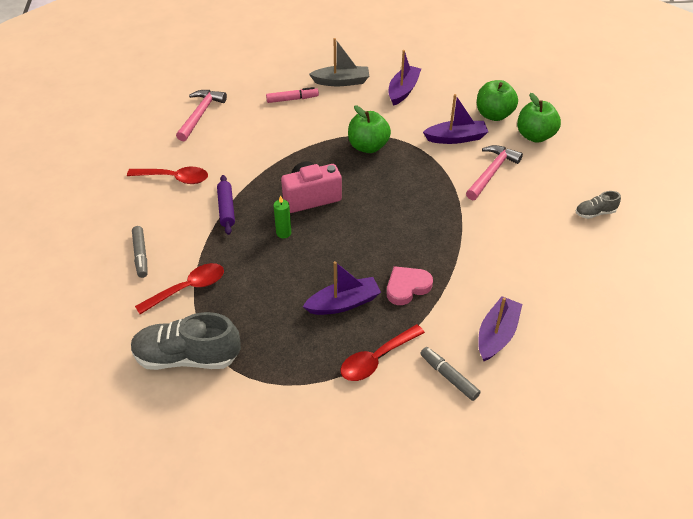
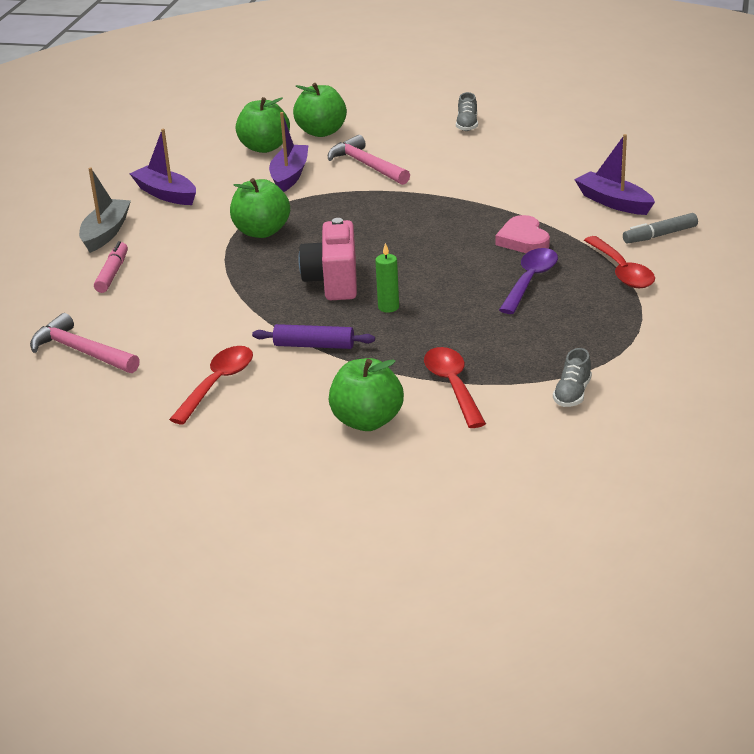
camera: 70 degrees left, 15 degrees down
grey shoe [131,312,241,370] -> grey shoe [553,348,592,407], size x0.48
grey marker [132,226,147,278] -> green apple [329,358,404,431]
purple boat [303,261,381,315] -> purple spoon [499,248,558,314]

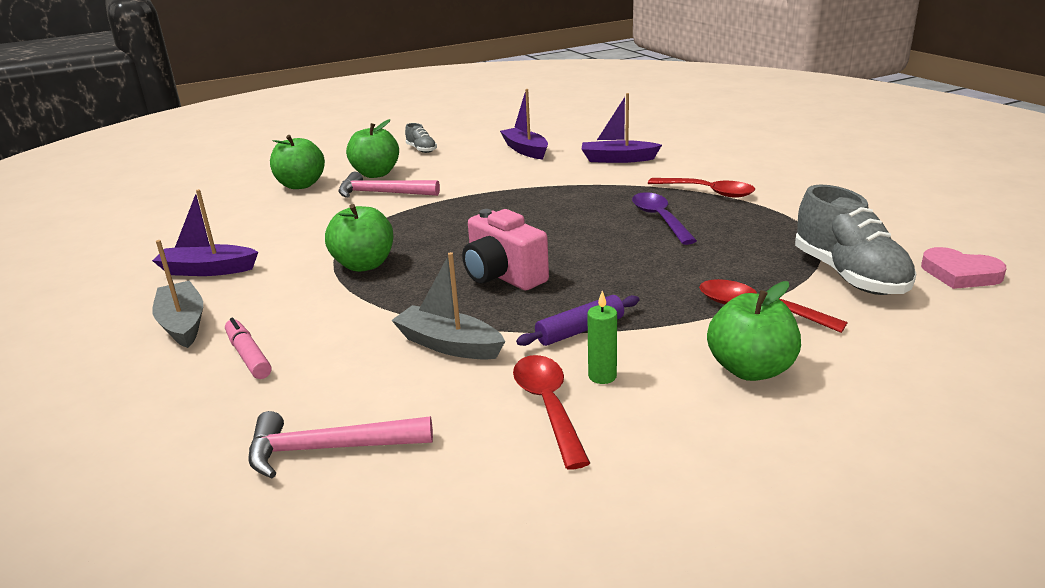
camera: 40 degrees left, 5 degrees down
green apple [236,97,290,153] -> green apple moved to [346,119,399,178]
purple boat [269,112,309,192] -> purple boat moved to [500,89,548,159]
green candle [375,243,399,313] -> green candle moved to [587,291,617,384]
pink heart [496,215,550,253] -> pink heart moved to [921,247,1007,289]
grey shoe [553,348,592,407] -> grey shoe [795,184,916,295], size x2.09
grey marker [623,213,698,244] -> none
none -> grey boat [391,252,505,360]

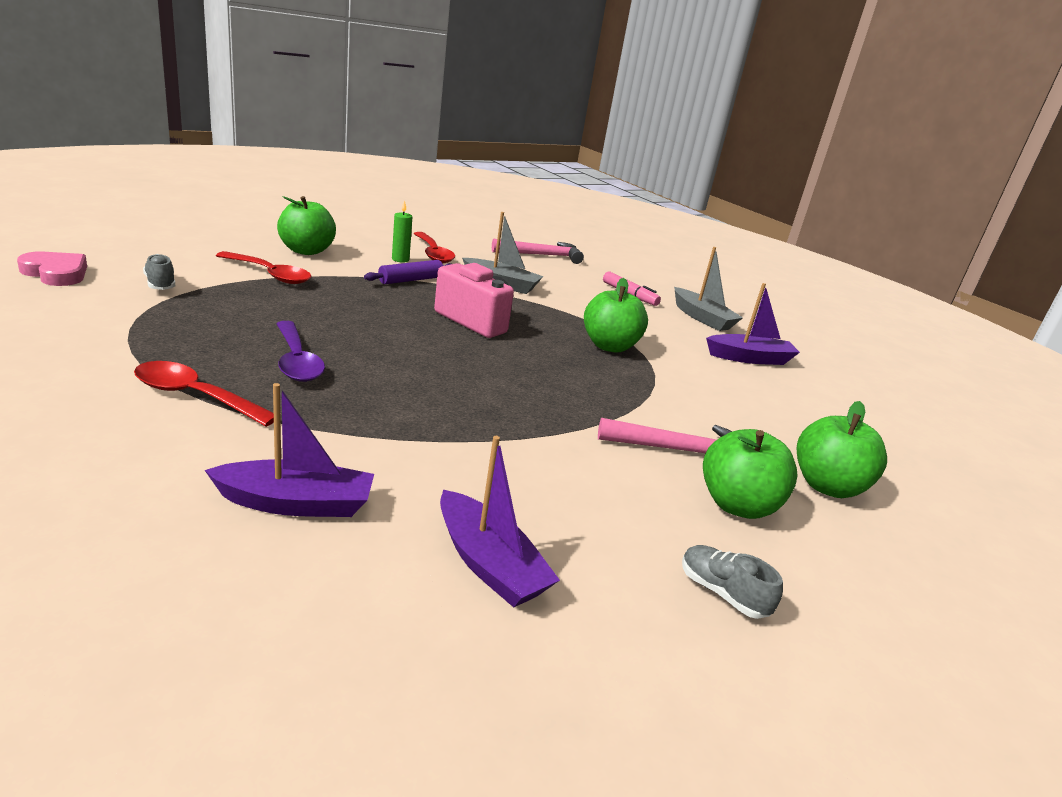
camera: 165 degrees right, 0 degrees up
grey shoe [795,184,916,295] -> grey shoe [143,254,175,290], size x0.48

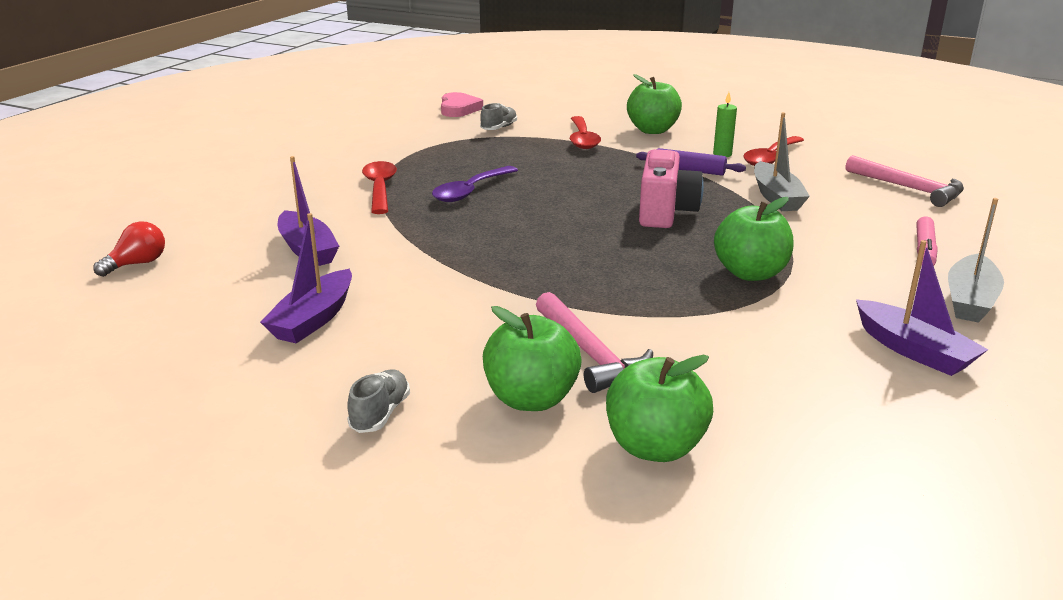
camera: 65 degrees right, 0 degrees up
none -> red light bulb [93,221,165,277]

